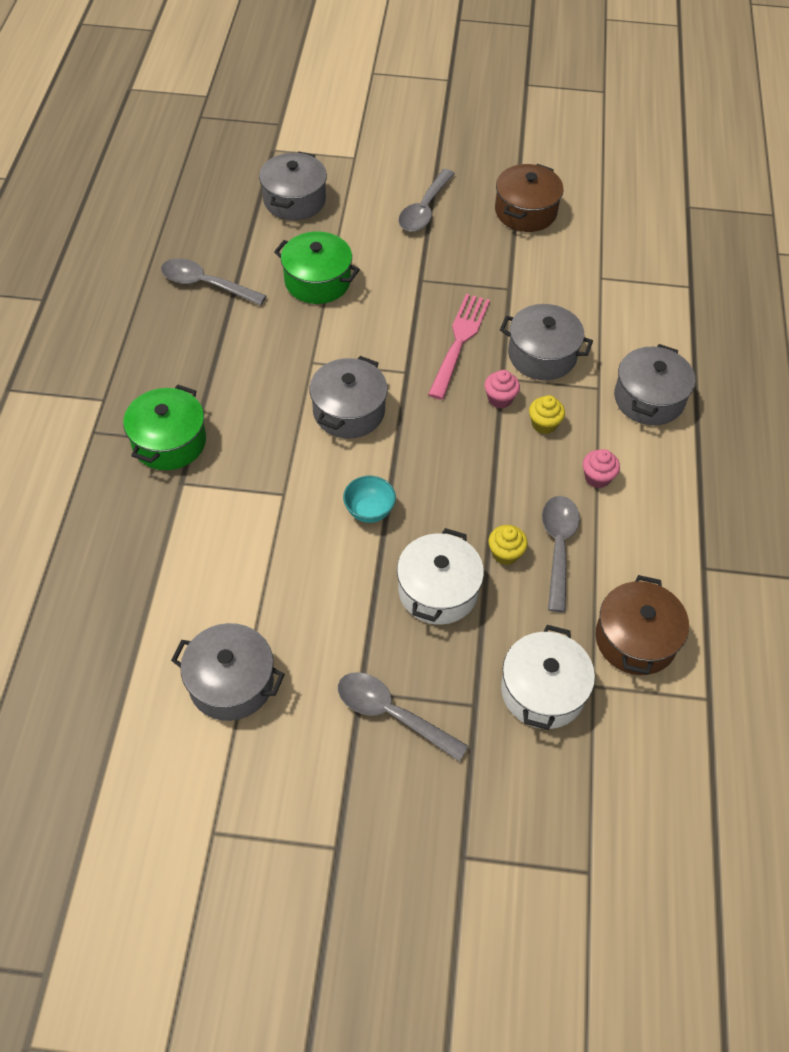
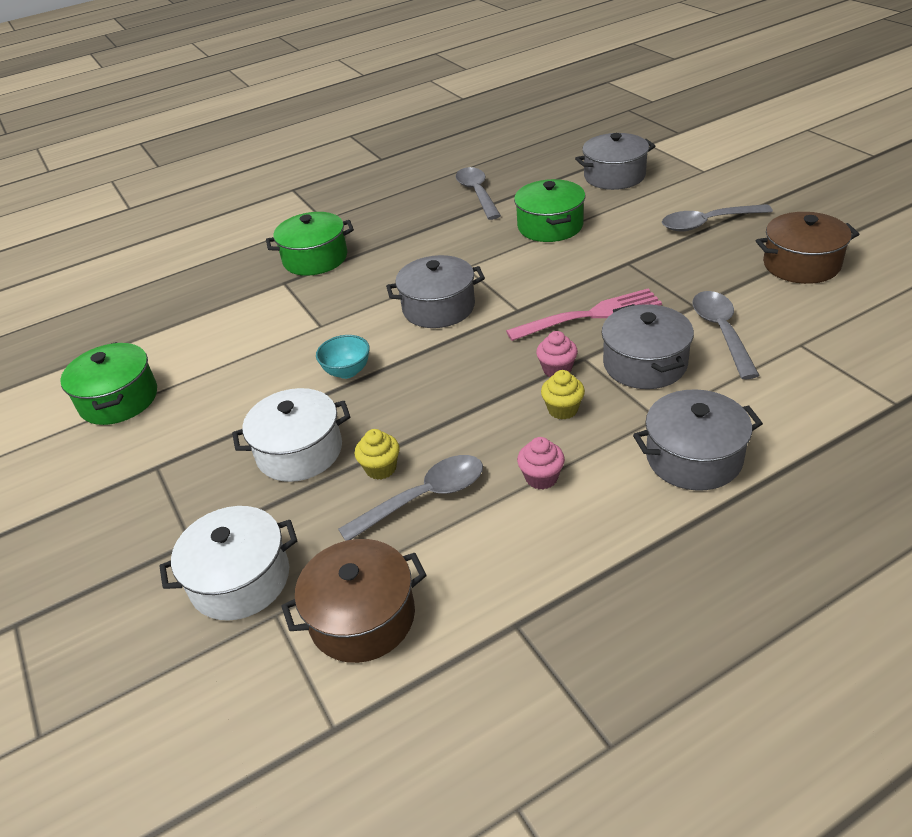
camera: 60 degrees right, 15 degrees down
grey pot [171,623,285,721] -> green pot [60,342,157,425]
grey spoon [338,672,469,762] -> grey spoon moved to [692,291,760,379]

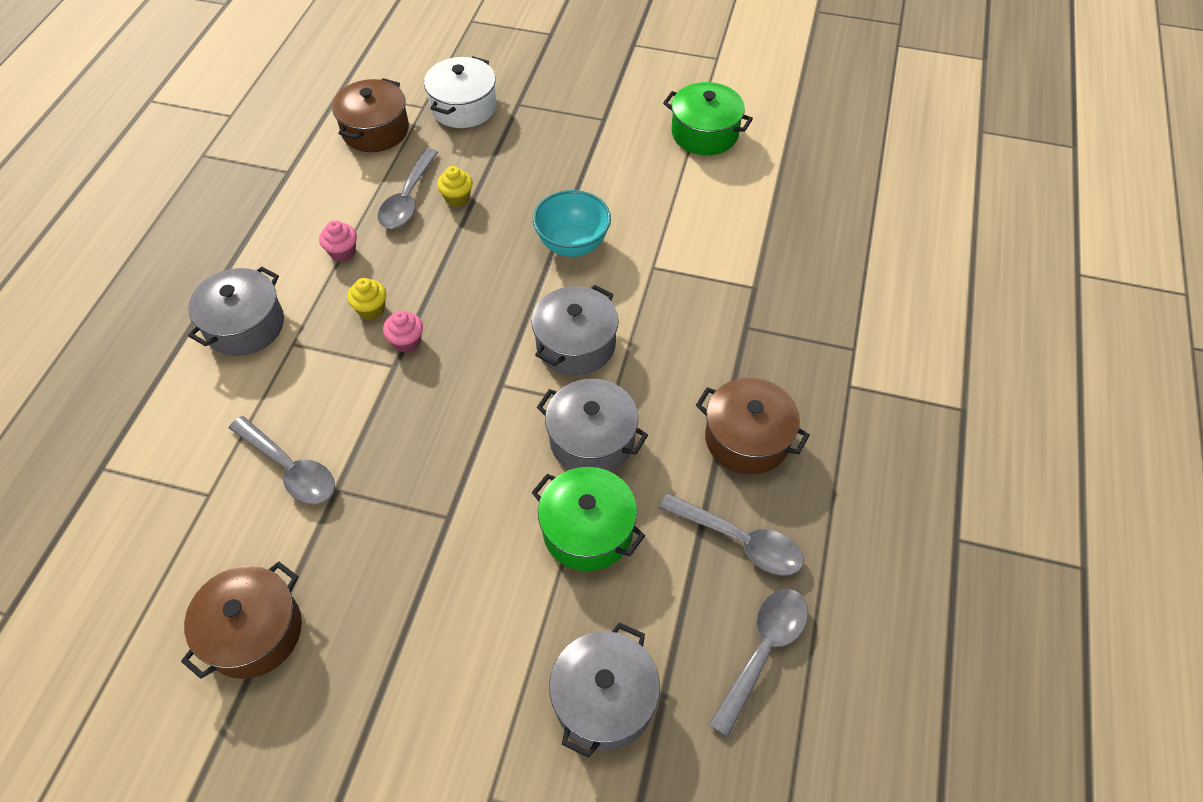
camera: 130 degrees right, 15 degrees up
white pot [232,388,350,482] -> none
green pot [266,212,354,276] -> none
turquoise bowl [316,335,370,379] -> turquoise bowl [533,190,611,257], size x1.52
pink fork [506,288,662,341] -> none
grey pot [602,304,694,389] -> grey pot moved to [537,379,648,472]
grey spoon [662,204,773,231] -> grey spoon moved to [708,589,808,737]
none -> brown pot [696,378,810,474]

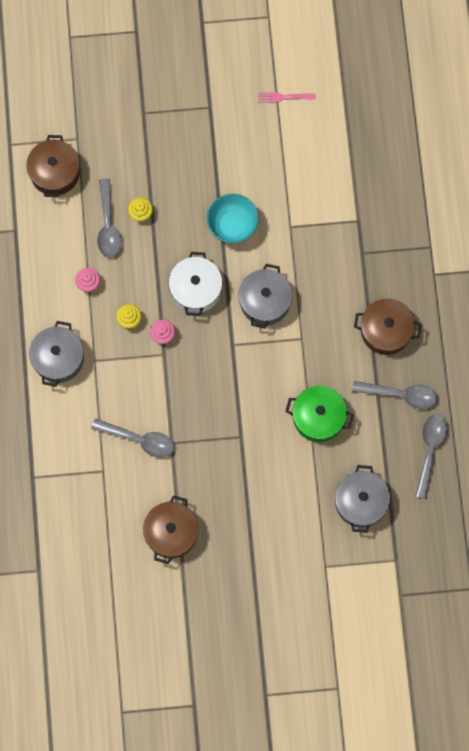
camera: 20 degrees left, 20 degrees up
white pot [424,56,496,128] -> white pot moved to [169,252,222,316]
grey pot [537,379,648,472] -> none
green pot [663,82,753,155] -> pink fork [259,92,316,103]

